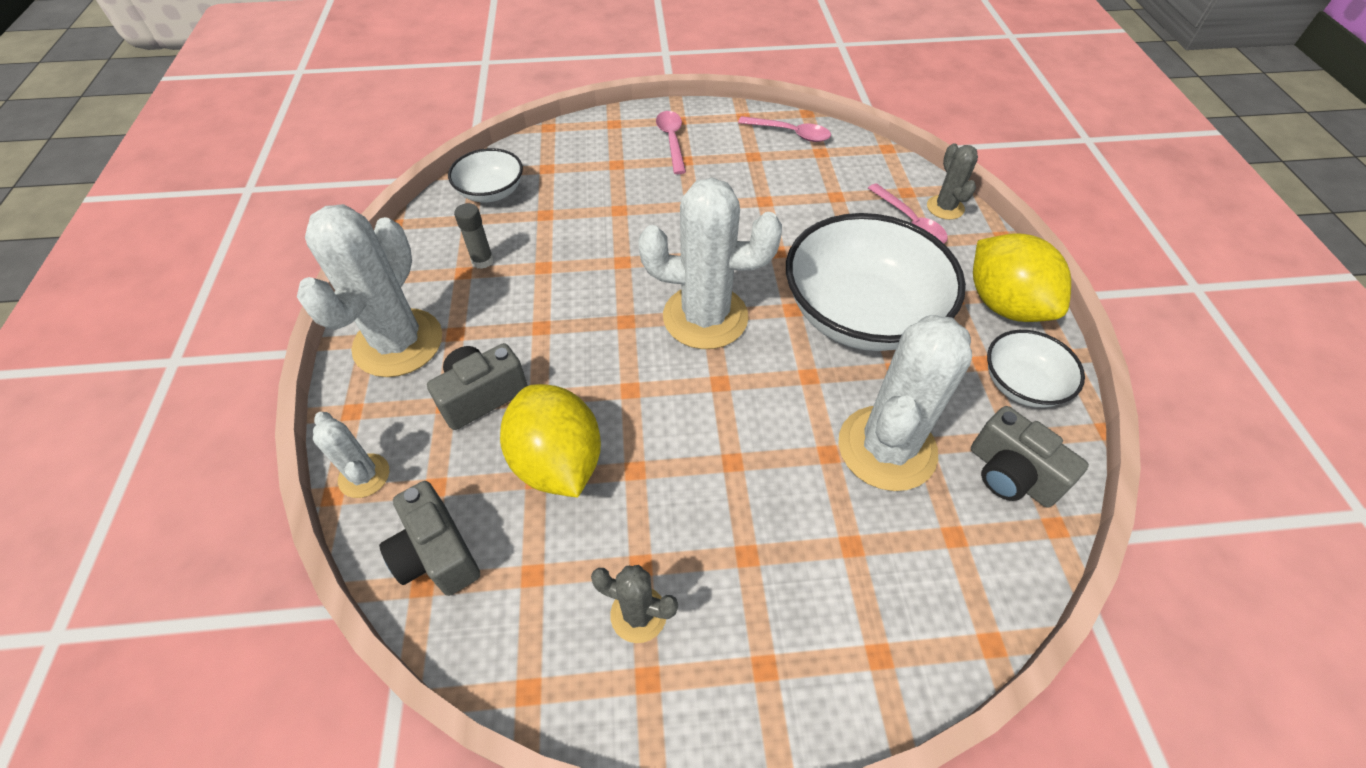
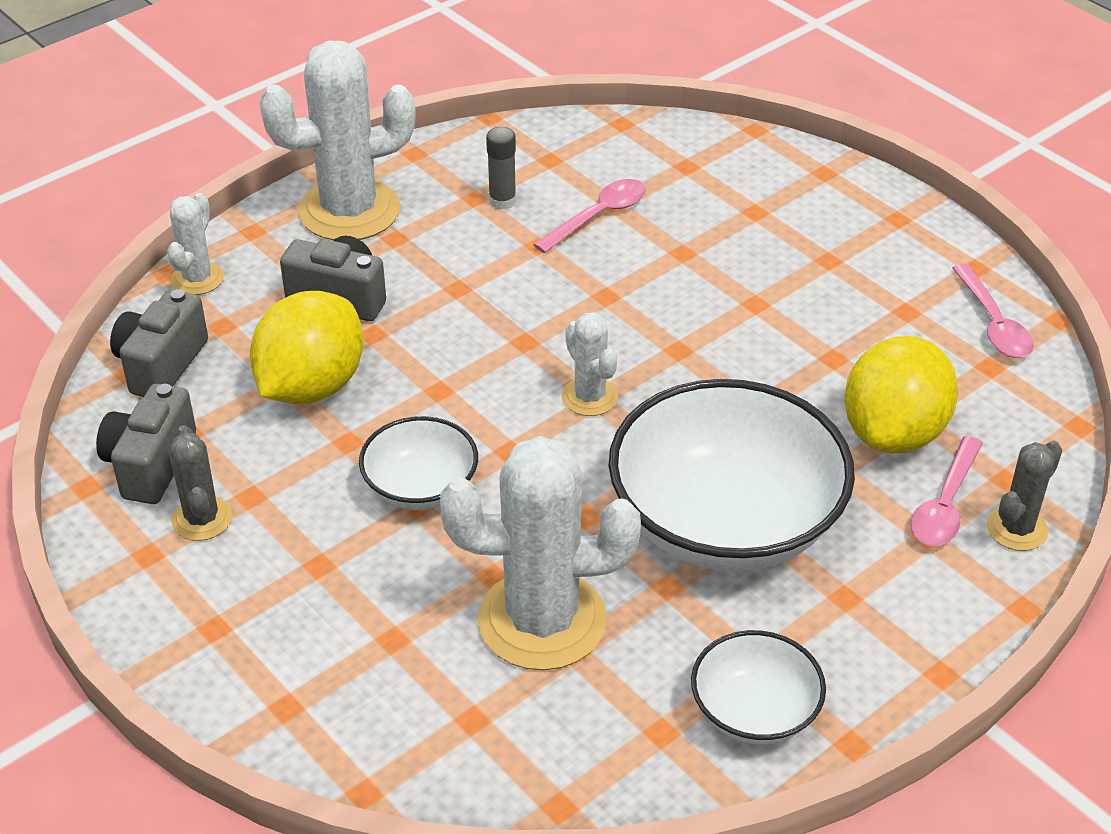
camera: 55 degrees right, 10 degrees down
white bowl [448,148,523,202] -> white bowl moved to [359,416,478,510]
white cactus [638,178,782,349] -> white cactus [562,312,618,416], size x0.50
pink spoon [656,111,686,174] -> pink spoon moved to [533,179,646,253]
grey camera [971,406,1089,508] -> grey camera moved to [96,384,196,504]
yellow lemon [973,234,1071,322] -> yellow lemon moved to [845,336,958,453]

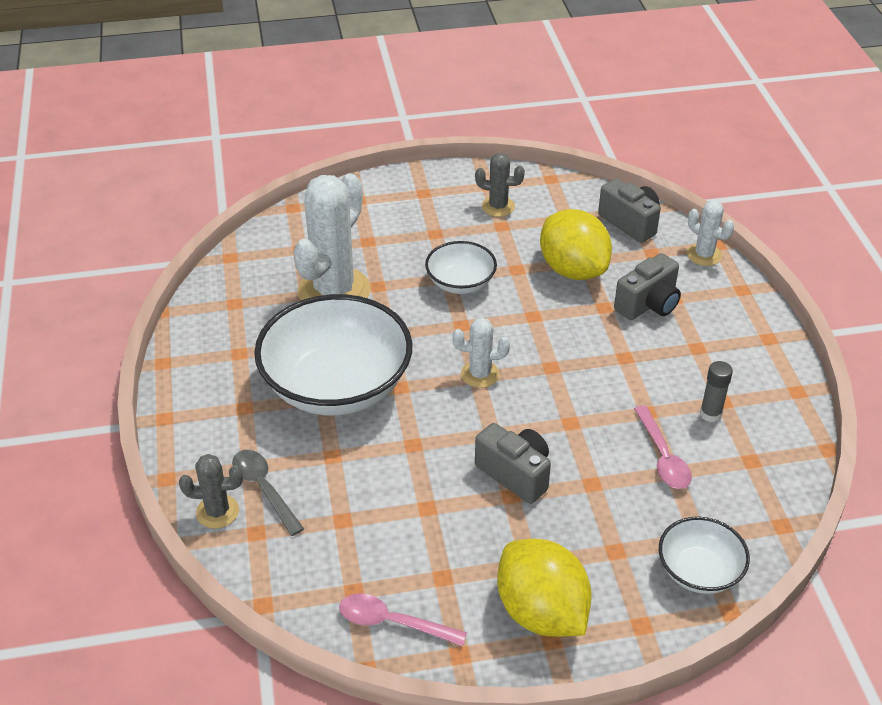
camera: 120 degrees right, 0 degrees up
grey camera [96,384,196,504] -> grey camera moved to [475,423,551,504]
white cactus [259,40,416,240] -> none
white bowl [691,630,826,744] -> white bowl moved to [659,517,750,594]
yellow lemon [845,336,958,453] -> yellow lemon moved to [497,539,592,637]
pink spoon [911,436,983,546] -> grey spoon [232,450,304,536]
grey cactus [987,441,1062,551] -> grey cactus turned 75 degrees counterclockwise [179,454,243,529]

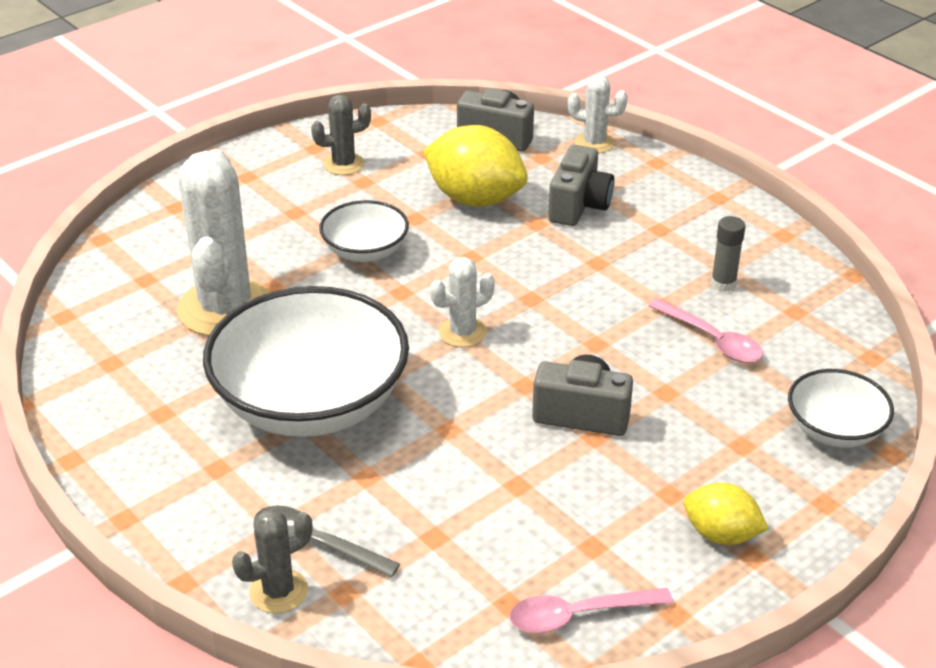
camera: 30 degrees left, 5 degrees down
yellow lemon [497,539,592,637] -> yellow lemon [684,483,769,545], size x0.58

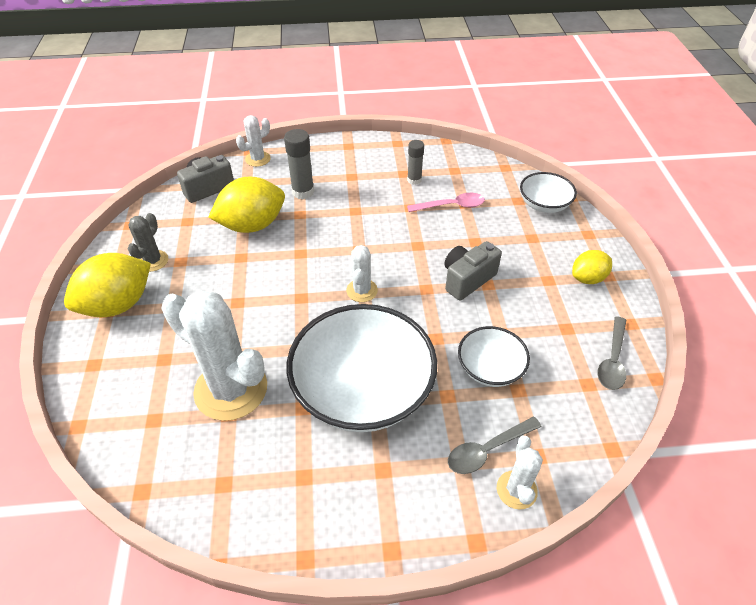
camera: 55 degrees left, 10 degrees up
grey cactus [232,509,313,614] -> white cactus [497,436,543,510]
white bowl [319,200,409,262] -> white bowl moved to [458,326,530,387]
pink spoon [510,588,673,633] -> grey spoon [597,316,626,390]
grey camera [548,145,614,226] -> grey glue stick [284,129,314,199]
none -> yellow lemon [64,253,151,317]

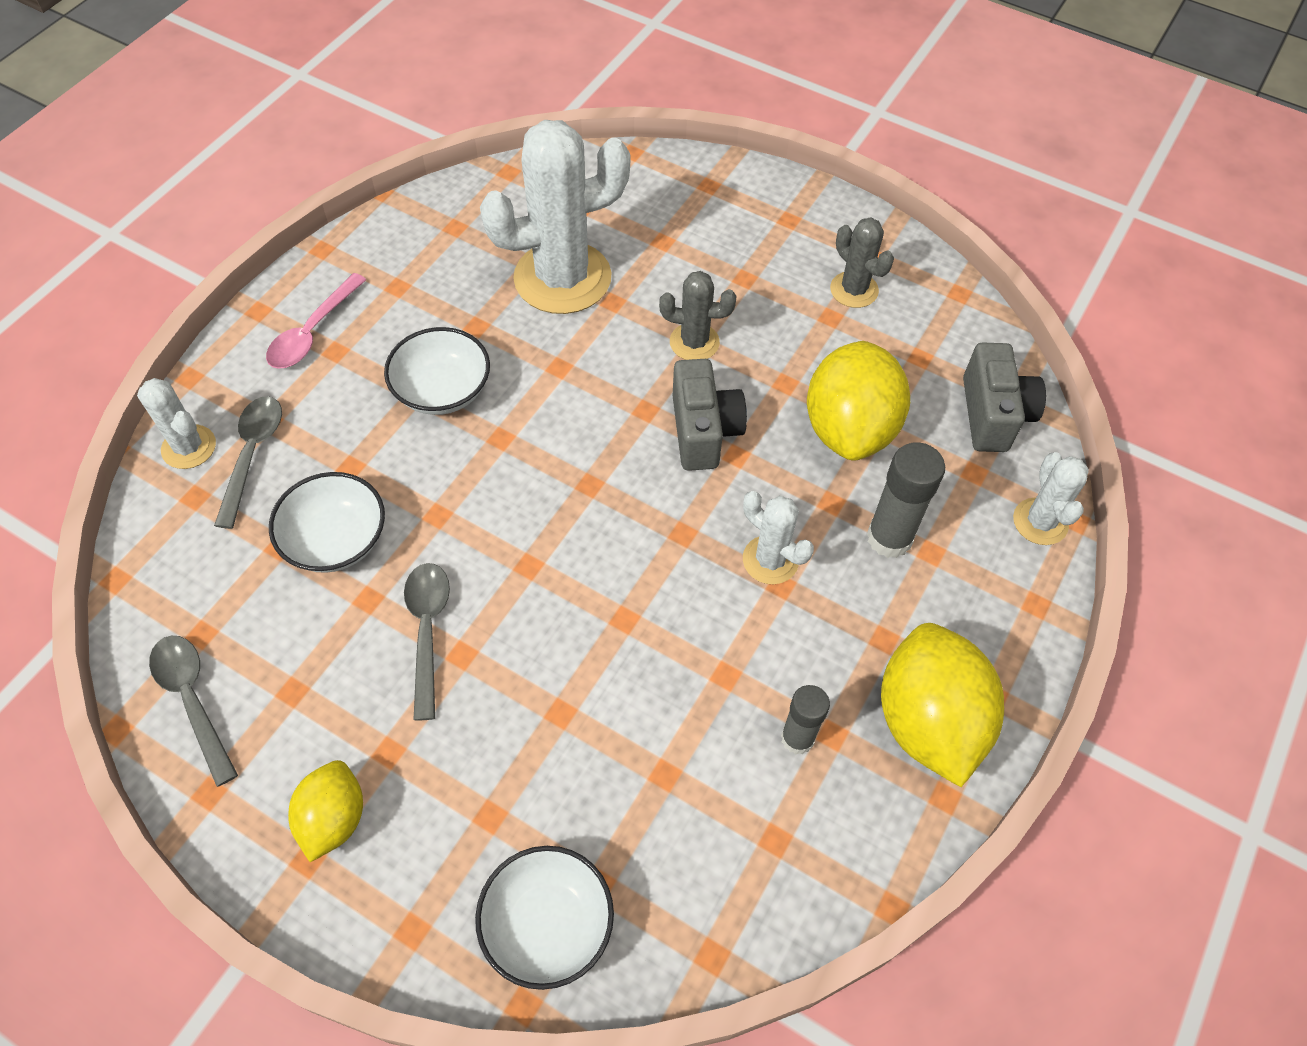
camera: 125 degrees right, 10 degrees up
yellow lemon [64,253,151,317] -> yellow lemon moved to [881,623,1004,787]
white bowl [287,304,437,432] -> white bowl [384,327,490,415], size x0.50
white cactus [346,245,378,302] -> white cactus moved to [743,491,814,584]
pink spoon [407,193,485,212] -> pink spoon moved to [266,273,366,369]
grey camera [444,241,502,301] -> grey camera moved to [672,359,747,471]
none -> grey spoon [404,563,450,720]
none -> grey cactus [659,271,737,360]

